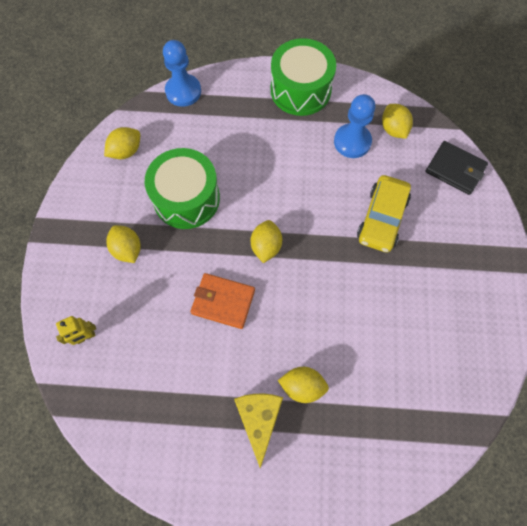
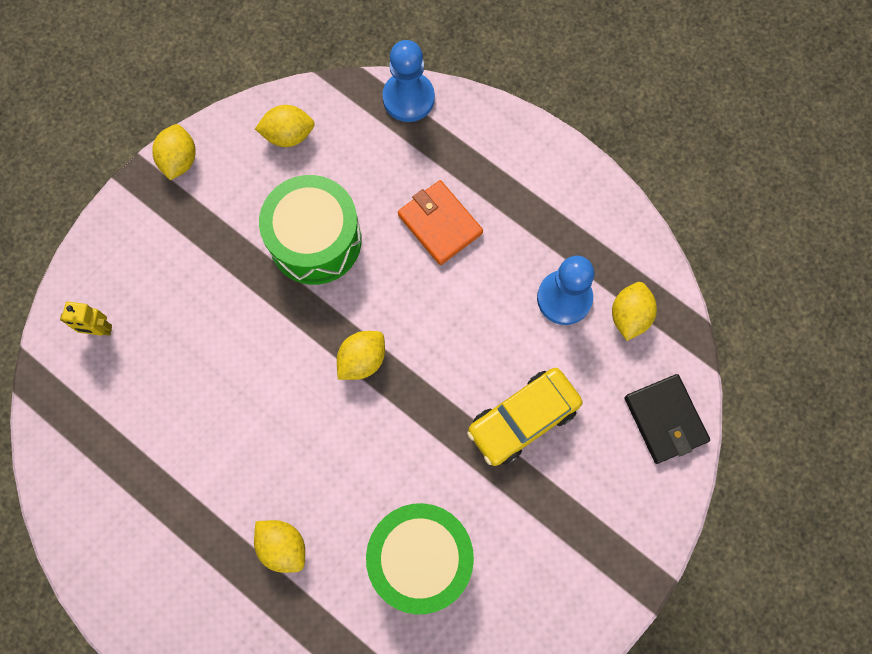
camera: 35 degrees right, 5 degrees up
yellow lemon [106,225,141,263] -> yellow lemon moved to [152,124,196,180]
orange wallet [190,273,255,329] -> orange wallet moved to [398,180,483,265]
yellow cheese [234,393,283,468] -> none
green drum [271,38,336,116] -> green drum moved to [366,503,474,614]

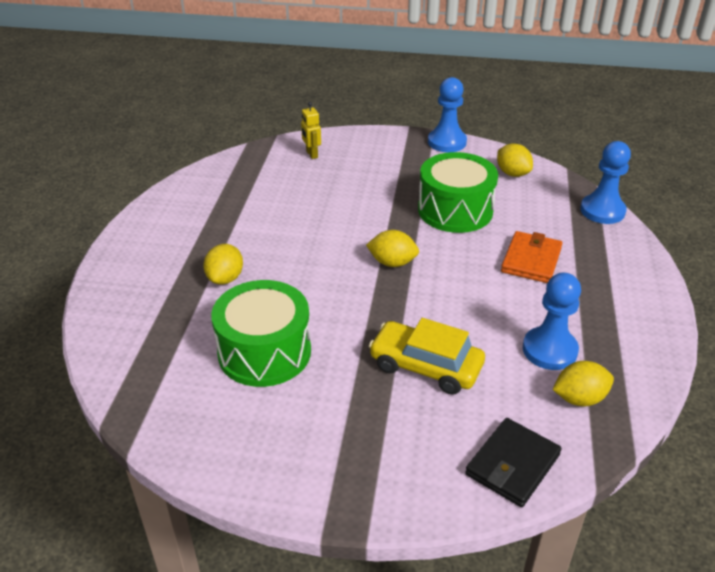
camera: 60 degrees right, 35 degrees down
yellow lemon [152,124,196,180] -> blue pawn [428,77,467,152]

